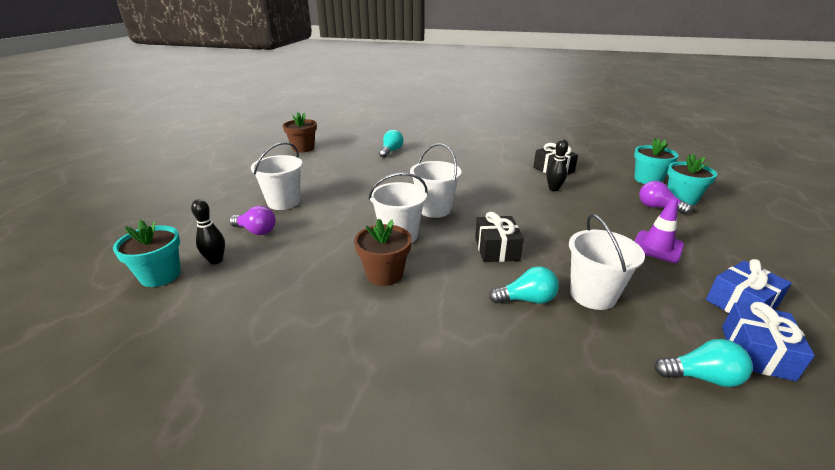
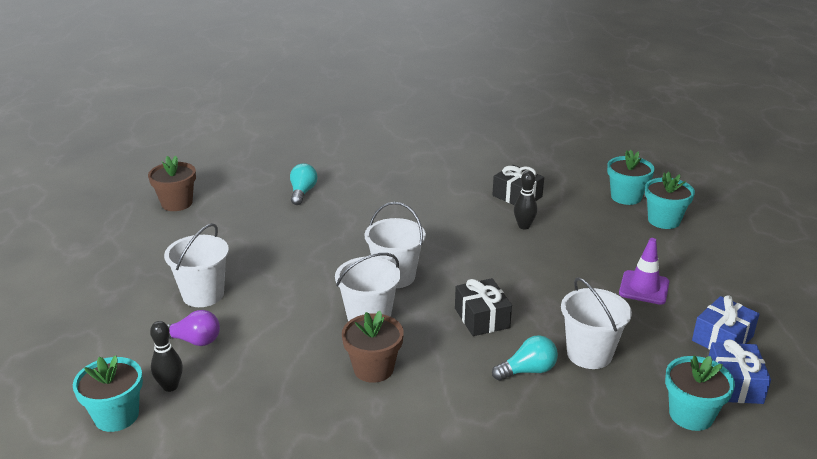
camera: 15 degrees left, 0 degrees up
purple light bulb [639,181,692,214] -> none
turquoise light bulb [654,339,753,387] -> turquoise flower pot [665,355,735,431]

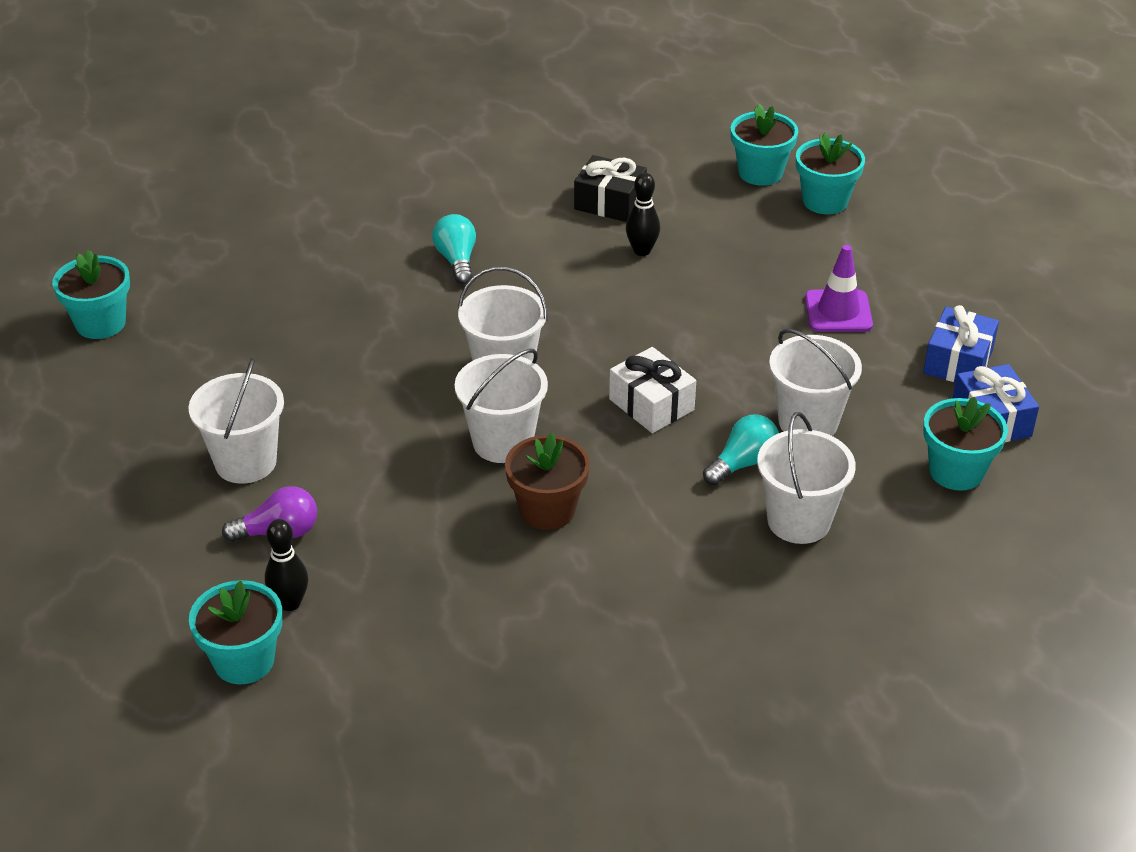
camera: 20 degrees left, 10 degrees up
brown flower pot [148,156,196,211] -> turquoise flower pot [52,249,130,339]
turquoise light bulb [290,163,318,205] -> turquoise light bulb moved to [432,214,476,284]
black gift [455,278,512,336] -> white gift [609,347,696,433]
none -> white bucket [757,412,856,544]

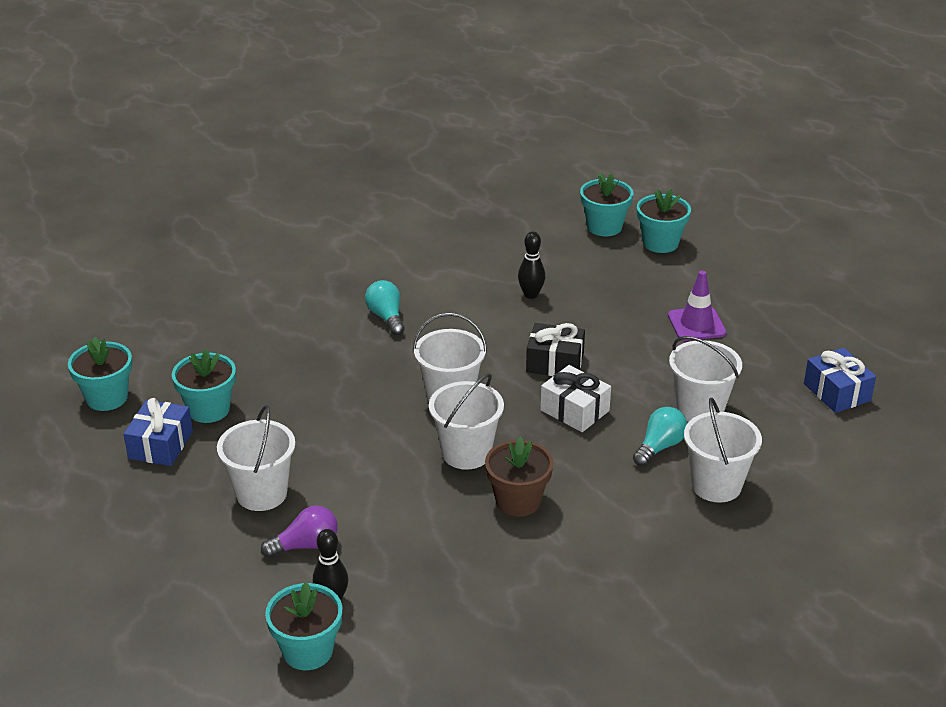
camera: 10 degrees left, 5 degrees down
black gift [574,155,647,222] -> black gift moved to [526,323,585,376]
blue gift [923,305,999,382] -> blue gift moved to [124,398,193,466]
turquoise flower pot [923,397,1008,491] -> turquoise flower pot moved to [172,349,236,423]

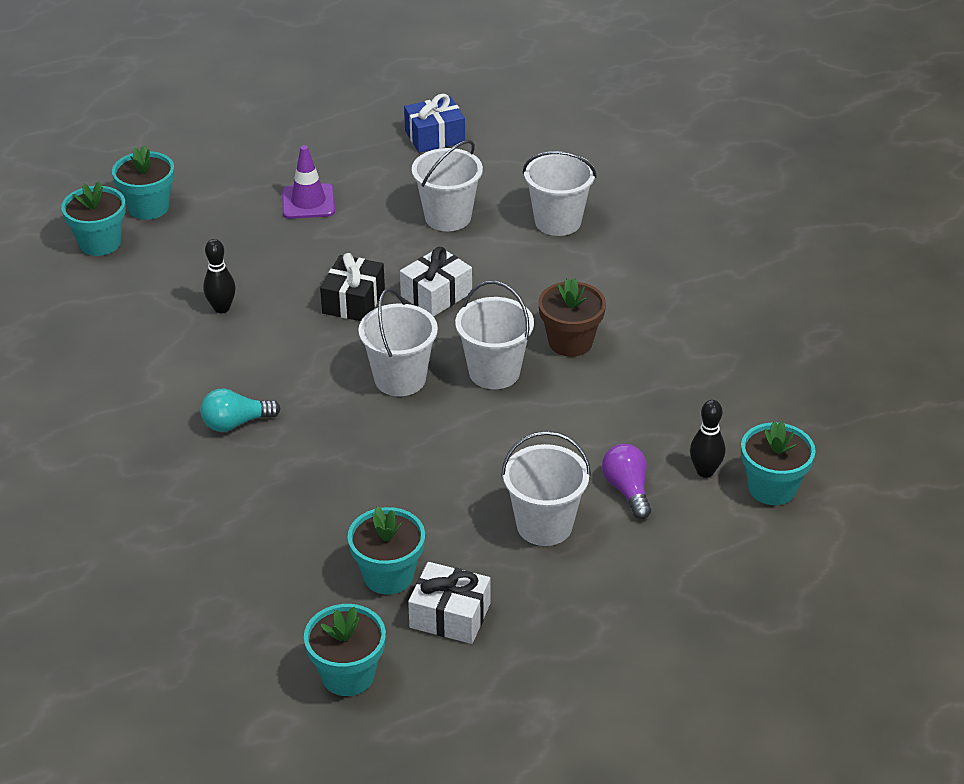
camera: 85 degrees left, 5 degrees up
blue gift [124,398,193,466] -> white gift [408,562,490,644]
turquoise light bulb [633,407,687,466] -> none

